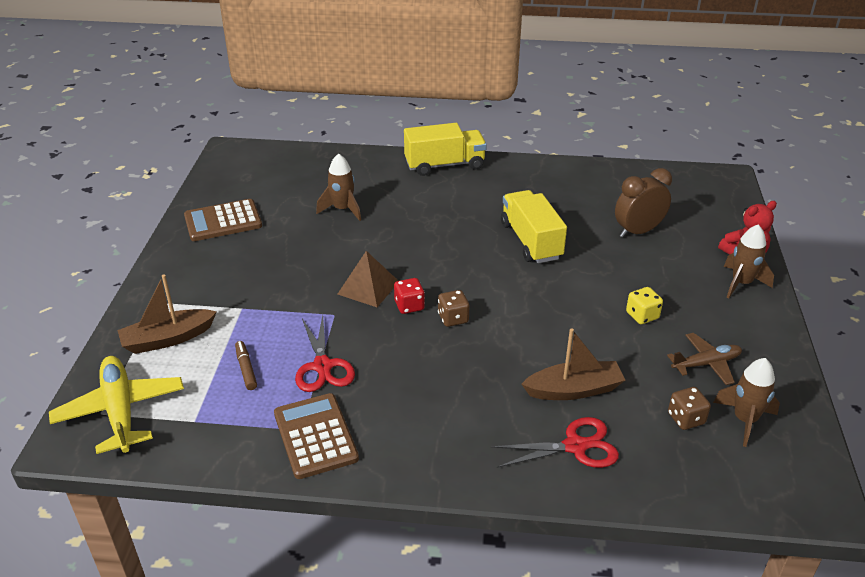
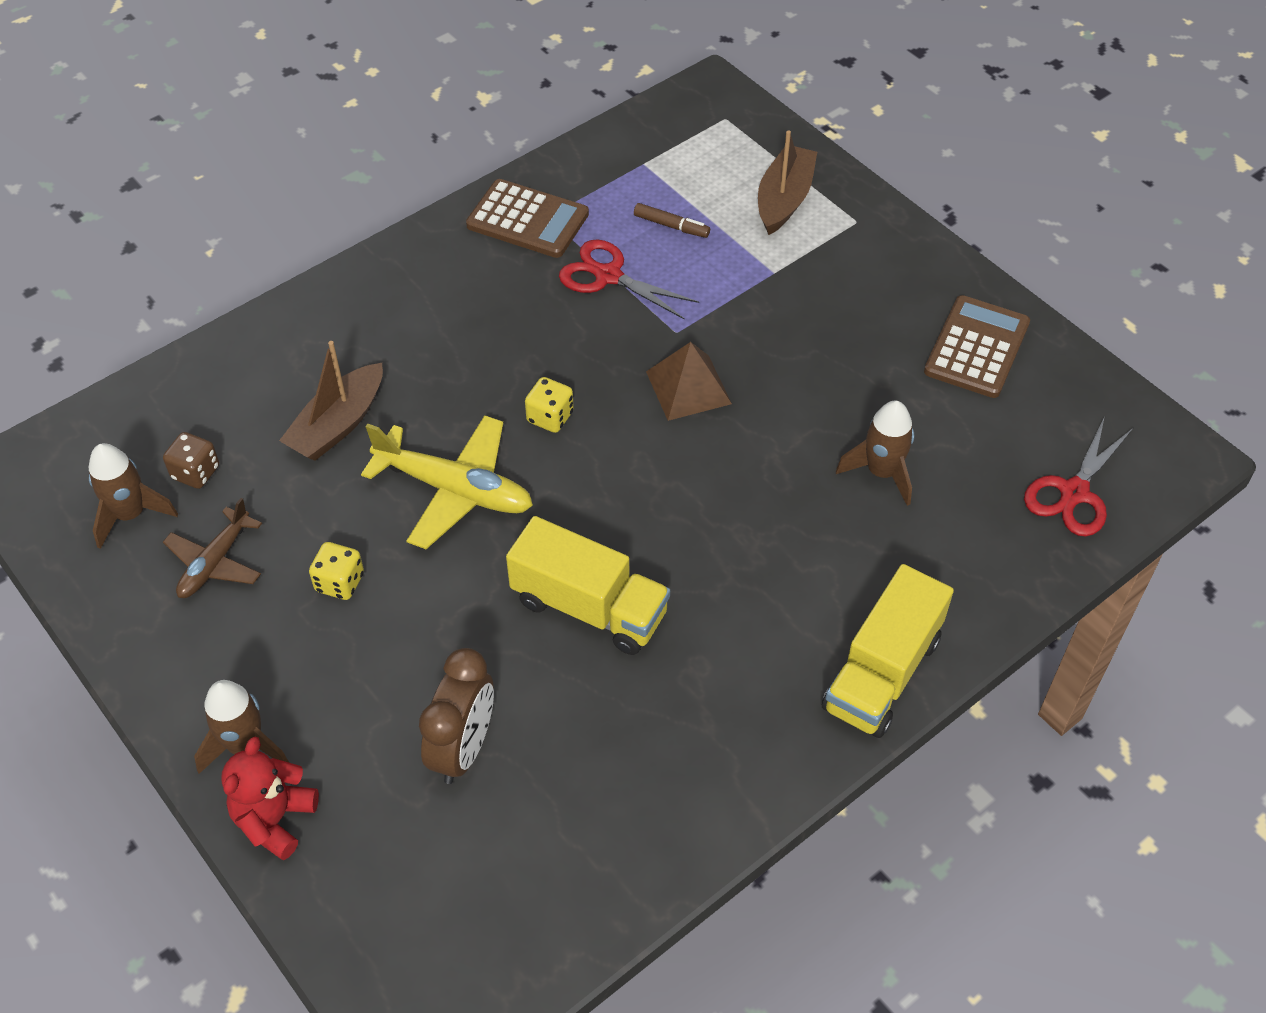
camera: 135 degrees right, 15 degrees up
yellow plane [49,356,184,454] -> yellow plane moved to [361,415,533,549]
red dice [394,278,425,314] -> none
brown dice [438,290,469,327] -> yellow dice [525,377,574,433]
red scissors [491,417,619,468] -> red scissors moved to [1024,416,1133,537]

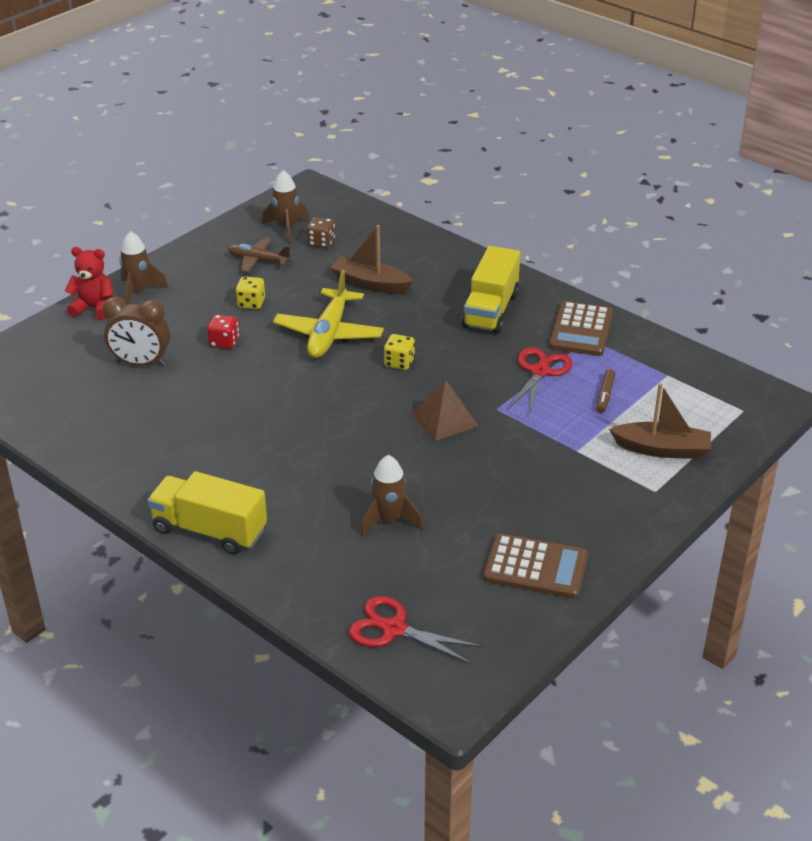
camera: 80 degrees right, 15 degrees down
yellow truck [506,516,670,655] -> yellow truck moved to [461,246,520,334]
none -> red dice [207,315,239,349]

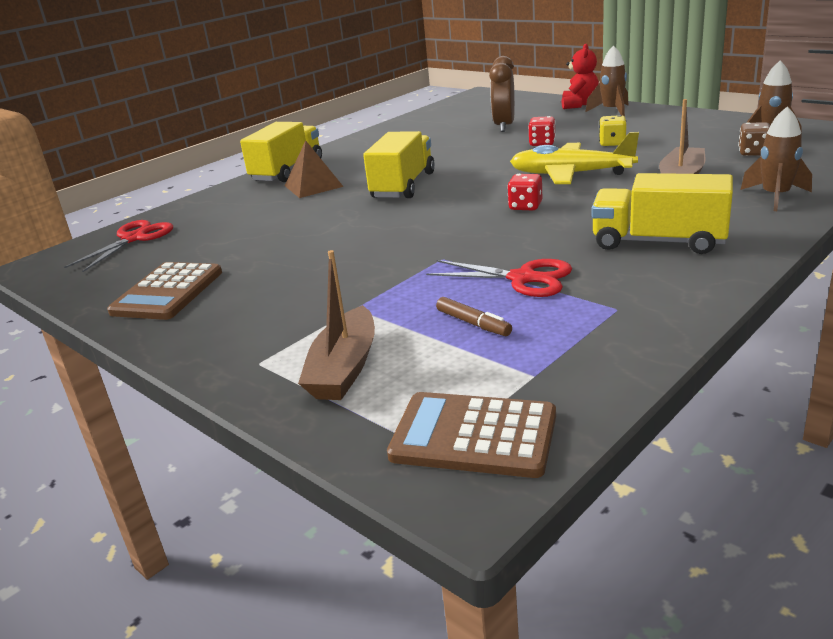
camera: 95 degrees right, 10 degrees down
brown plane [228,237,293,273] -> none
brown rocket [360,455,423,537] -> brown rocket moved to [741,106,812,211]
yellow dice [384,334,415,370] -> red dice [507,174,542,211]
brown pyramid [411,380,478,441] -> brown pyramid moved to [285,140,344,198]
brown calculator [549,301,613,356] -> brown calculator moved to [387,392,556,478]
brown marker [597,369,615,413] -> brown marker turned 150 degrees counterclockwise [436,297,512,336]
none -> yellow truck [363,131,435,198]

